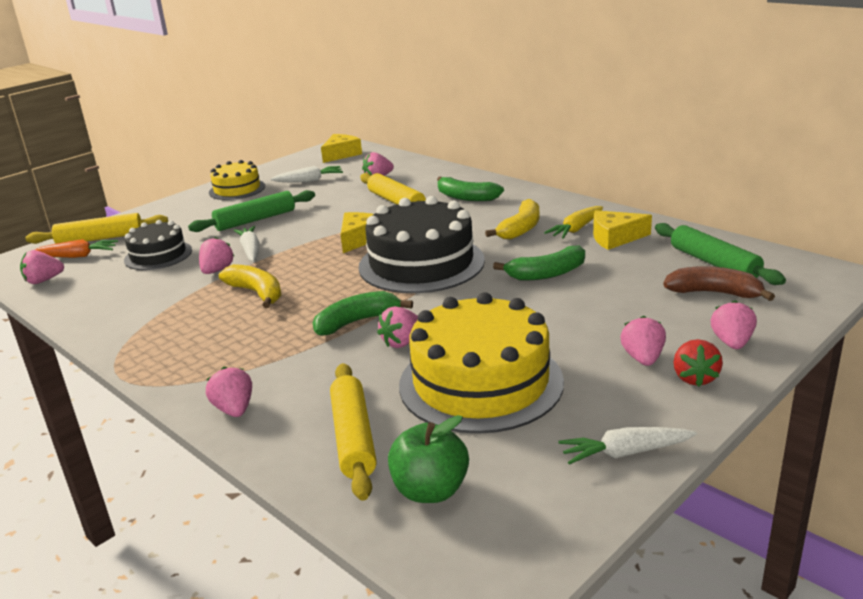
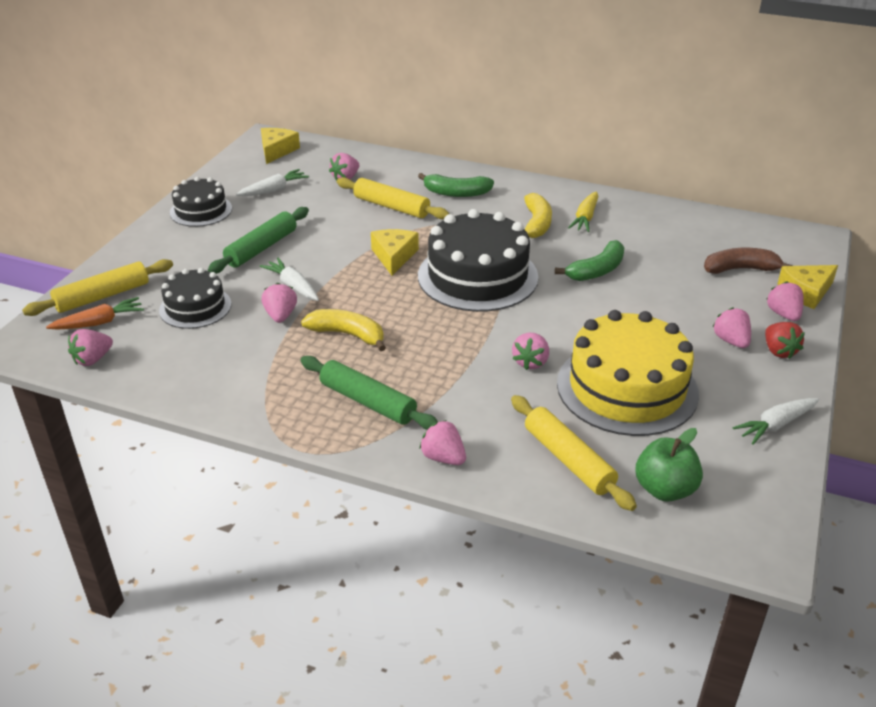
camera: 25 degrees left, 10 degrees up
yellow cake [209,160,265,200] -> black cake [170,177,232,227]
green banana [313,291,413,336] -> none
yellow cheese [593,210,652,250] -> yellow cheese moved to [778,265,838,309]
green rolling pin [655,223,786,285] -> green rolling pin moved to [300,356,438,430]

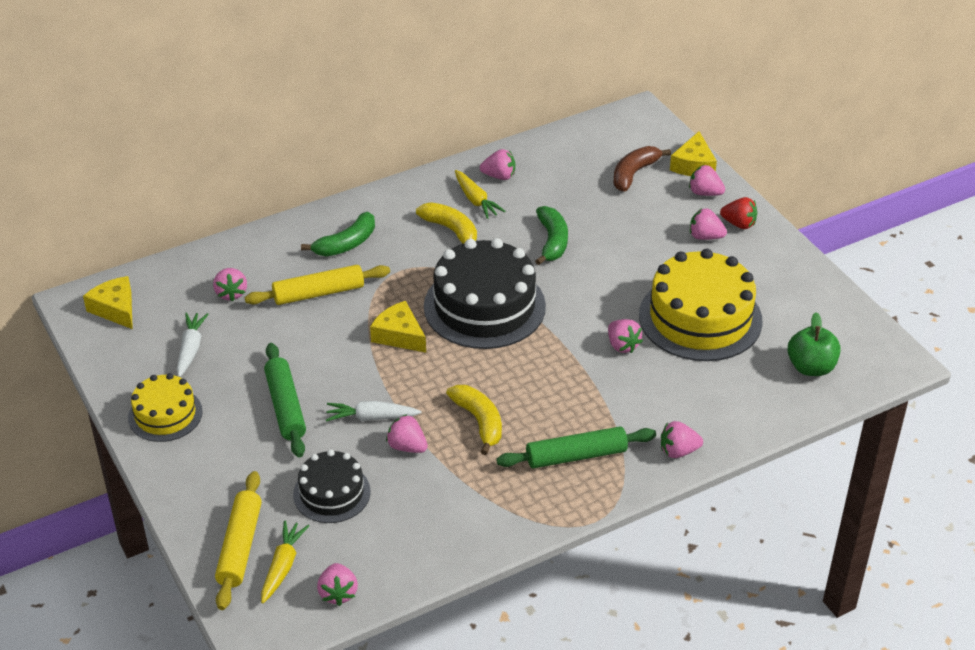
camera: 50 degrees left, 5 degrees up
orange carrot [46,297,144,330] -> yellow carrot [261,520,309,603]
black cake [170,177,232,227] -> yellow cake [128,373,203,442]
yellow banana [301,309,386,351] -> yellow banana turned 90 degrees clockwise [446,385,502,455]
yellow rolling pin [511,395,637,511] -> none
white carrot [732,398,819,445] -> none
none -> pink strawberry [480,149,515,180]

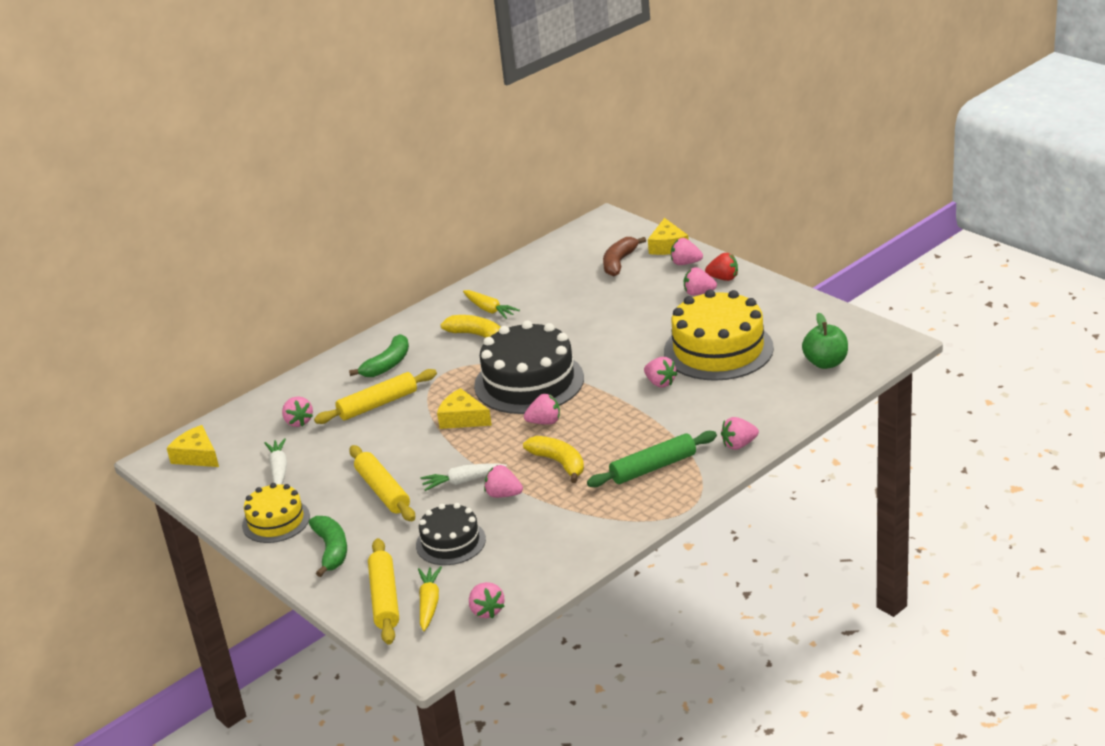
camera: 10 degrees left, 10 degrees down
green rolling pin [264,343,306,457] -> yellow rolling pin [349,445,415,521]
pink strawberry [480,149,515,180] -> pink strawberry moved to [524,394,560,424]
green banana [535,206,568,265] -> green banana moved to [309,516,347,577]

